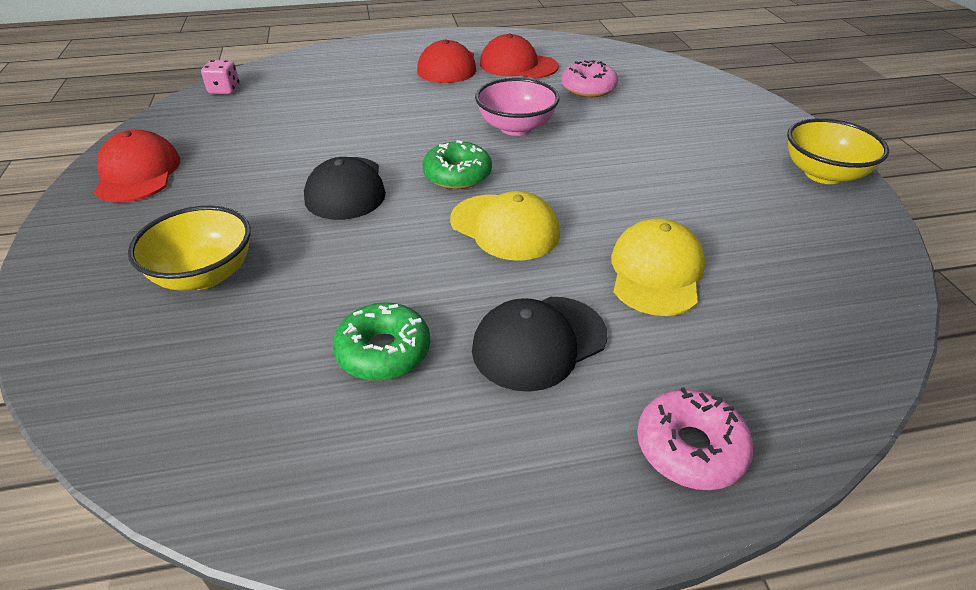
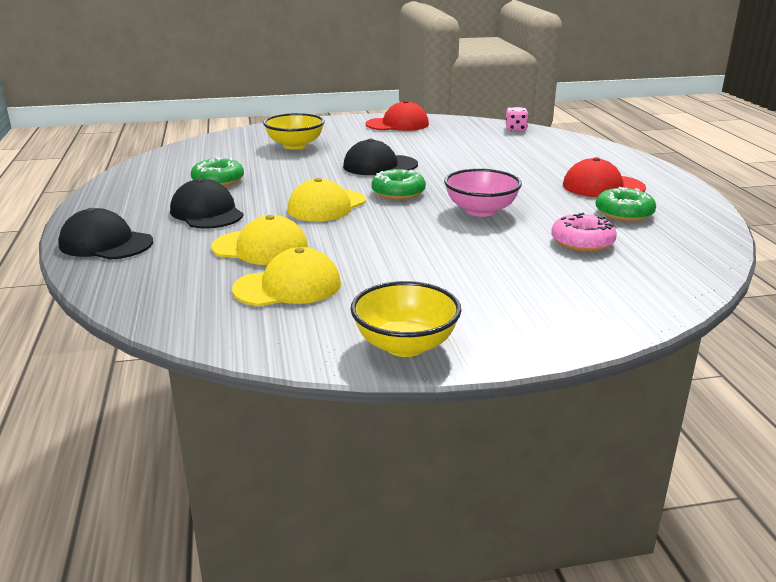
camera: 90 degrees right, 15 degrees down
red cap [480,34,559,78] -> green donut [596,187,656,221]
pink donut [637,387,753,490] -> black cap [58,208,153,260]
none -> yellow cap [232,247,341,306]

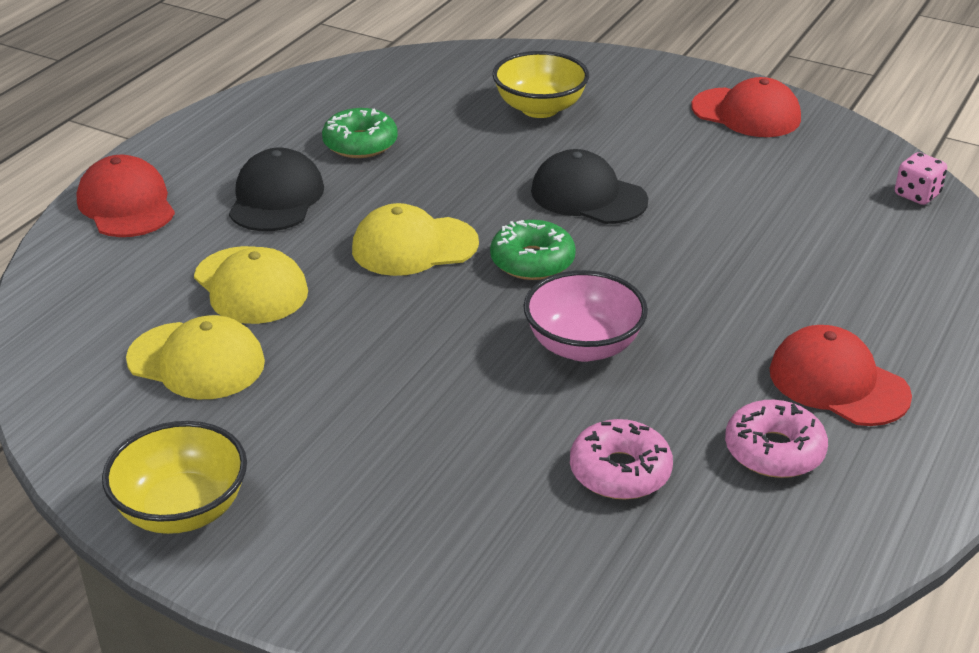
camera: 40 degrees right, 10 degrees up
black cap [58,208,153,260] -> red cap [76,155,175,237]
green donut [596,187,656,221] -> pink donut [725,400,828,478]

